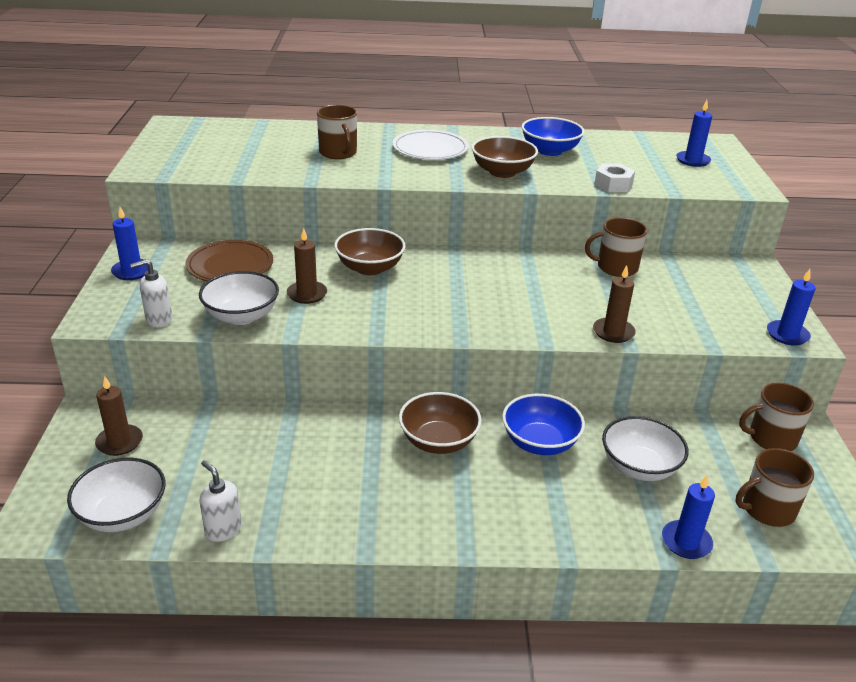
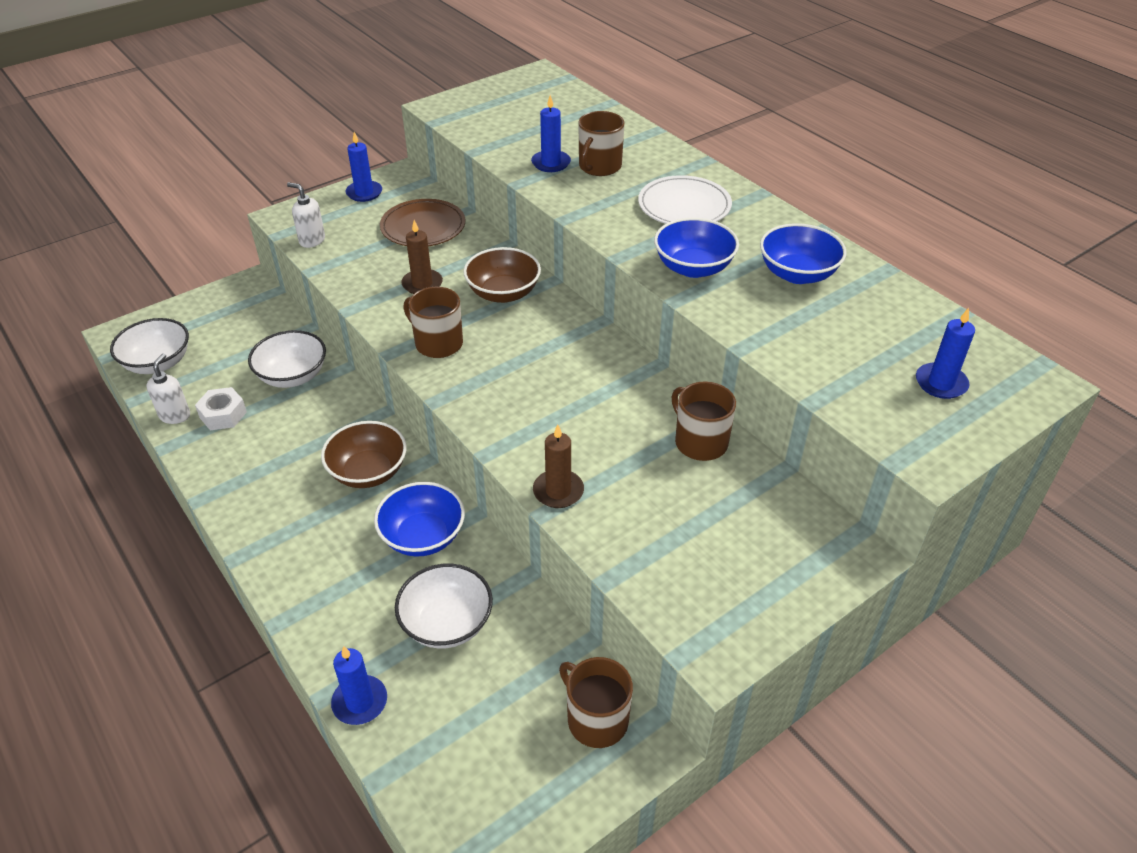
camera: 55 degrees right, 10 degrees up
brown candle [95,376,143,456] -> none
white bowl [199,271,279,325] -> white bowl moved to [248,330,326,388]
brown bowl [472,136,538,178] -> blue bowl [654,218,739,278]
white nut [594,164,635,192] -> white nut moved to [195,387,247,430]
brown mug [735,448,814,527] -> brown mug moved to [403,287,463,358]
blue candle [767,269,815,346] -> blue candle moved to [531,95,571,172]

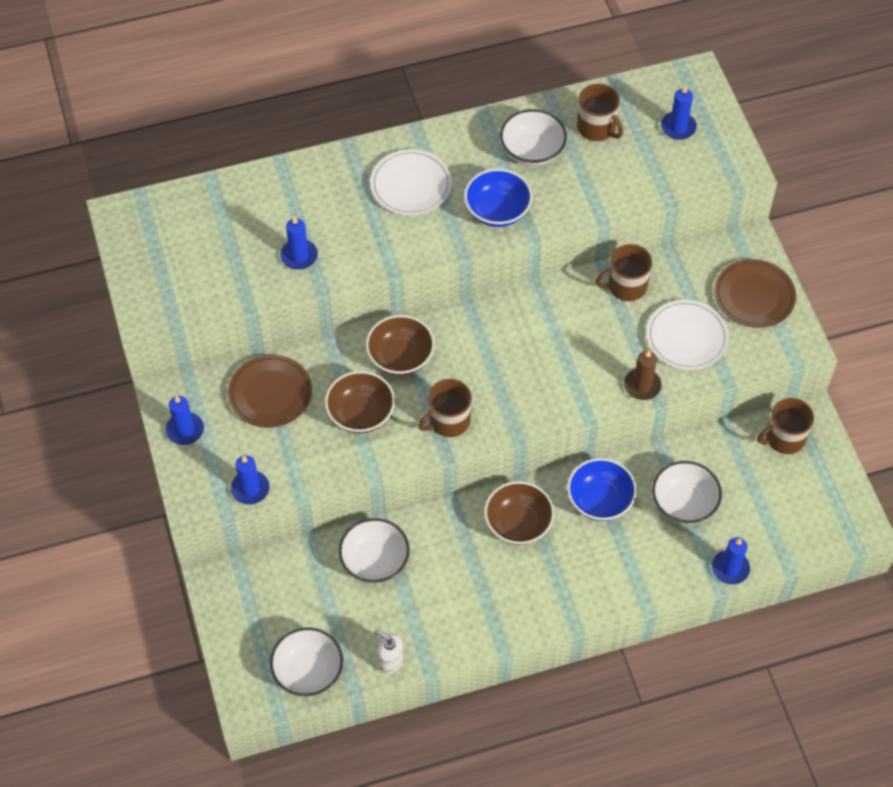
camera: 70 degrees left, 15 degrees up
white nut [195,387,247,430] -> none
white soap dispenser [287,182,325,248] -> blue candle [231,455,269,505]
brown candle [401,220,443,294] -> brown bowl [325,371,395,434]
brown mug [578,111,625,176] -> brown mug moved to [577,84,623,141]
blue bowl [760,223,847,284] -> white bowl [500,109,567,166]
none -> white plate [646,300,729,370]
none -> brown plate [714,259,796,328]

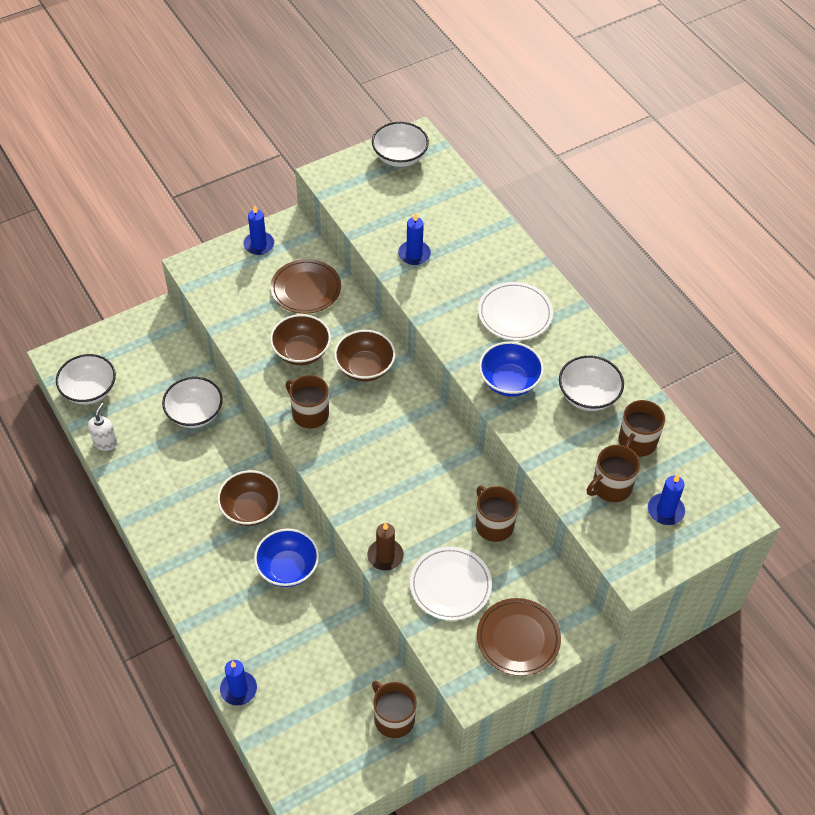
camera: 75 degrees right, 5 degrees down
blue candle [231,455,269,505] -> none
white bowl [652,461,722,524] -> white bowl moved to [372,122,429,167]
none -> brown mug [587,445,640,502]

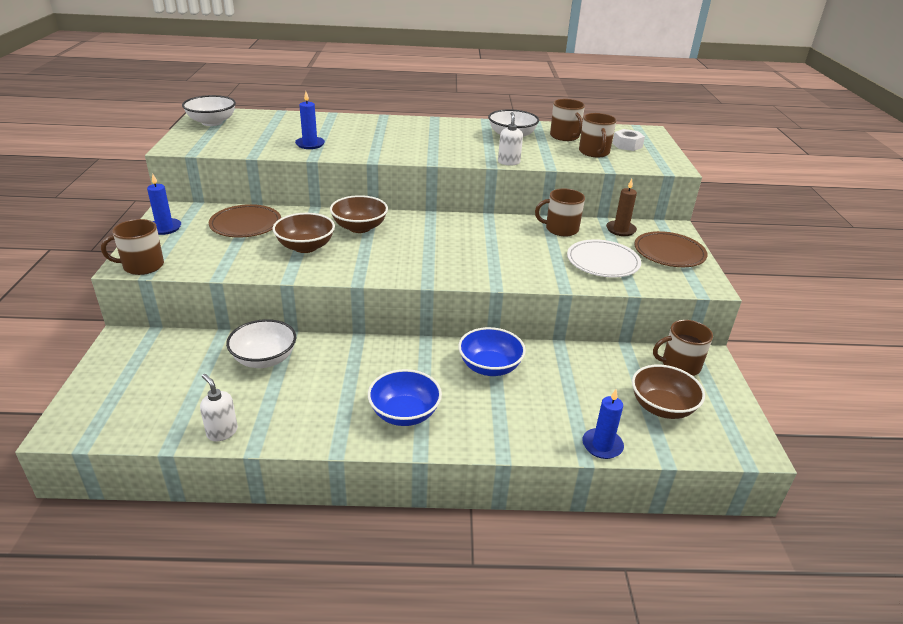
camera: 60 degrees left, 20 degrees down
white bowl [56,354,116,405] -> none
brown bowl [217,470,281,526] -> brown bowl moved to [632,365,705,419]
brown mug [285,375,329,428] -> brown mug moved to [101,219,164,275]
brown candle [367,522,404,571] -> brown candle moved to [606,179,637,236]
white plate [478,282,553,341] -> none
blue bowl [479,341,544,397] -> blue bowl moved to [368,369,442,426]
blue candle [648,475,685,525] -> white nut [613,129,645,151]
none -> white soap dispenser [498,112,523,166]

